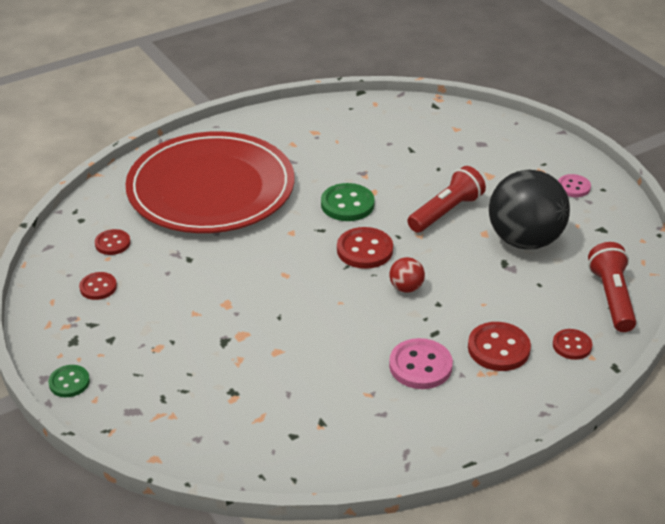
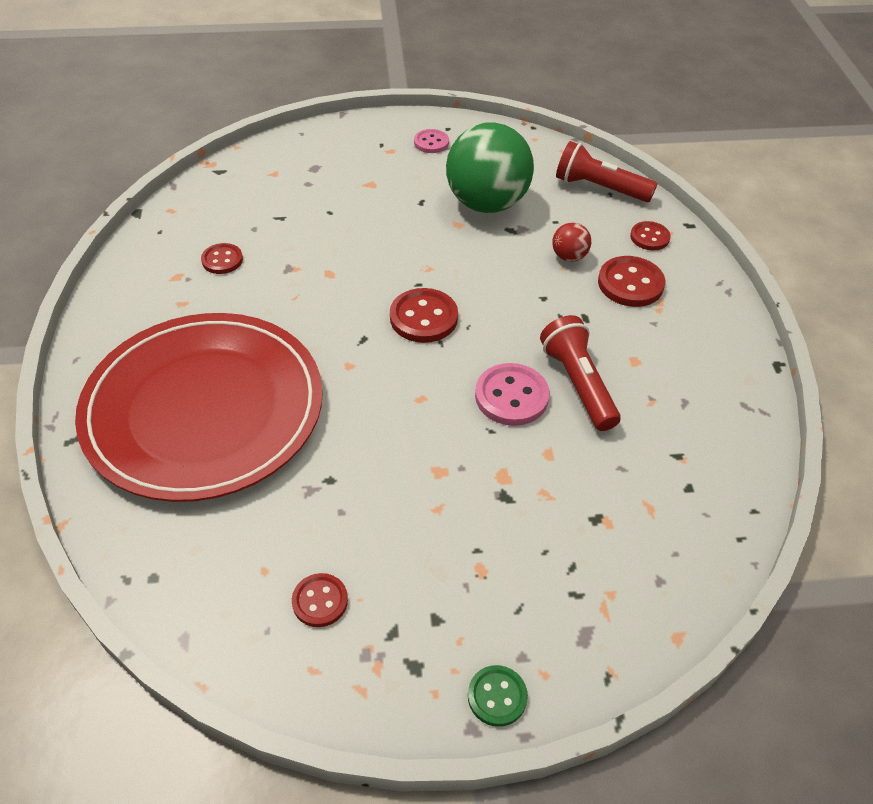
camera: 65 degrees left, 10 degrees up
red button [95,229,131,255] -> red button moved to [201,243,243,274]
green button [321,183,375,221] -> none
pink button [389,338,453,389] -> pink button moved to [475,363,550,426]
red ball [390,257,425,292] -> red ball moved to [552,223,591,262]
red flashlight [408,166,486,232] -> red flashlight moved to [540,315,621,431]
black ball [489,169,570,250] -> green ball [446,122,534,213]

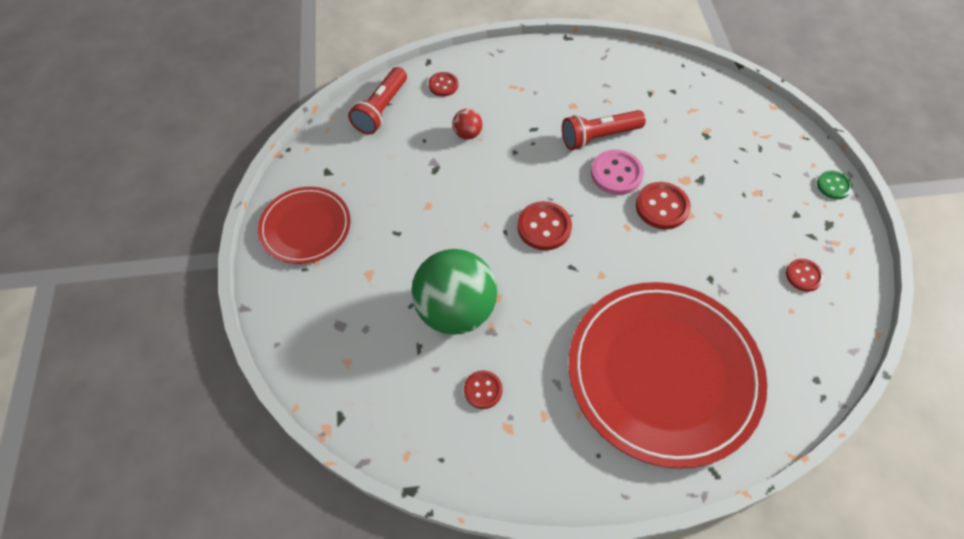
camera: 90 degrees left, 10 degrees up
pink button [414,129,449,153] -> red plate [258,187,351,264]
green ball [446,122,534,213] -> green ball moved to [411,249,497,335]
red button [598,256,665,307] -> red button moved to [636,182,691,229]

